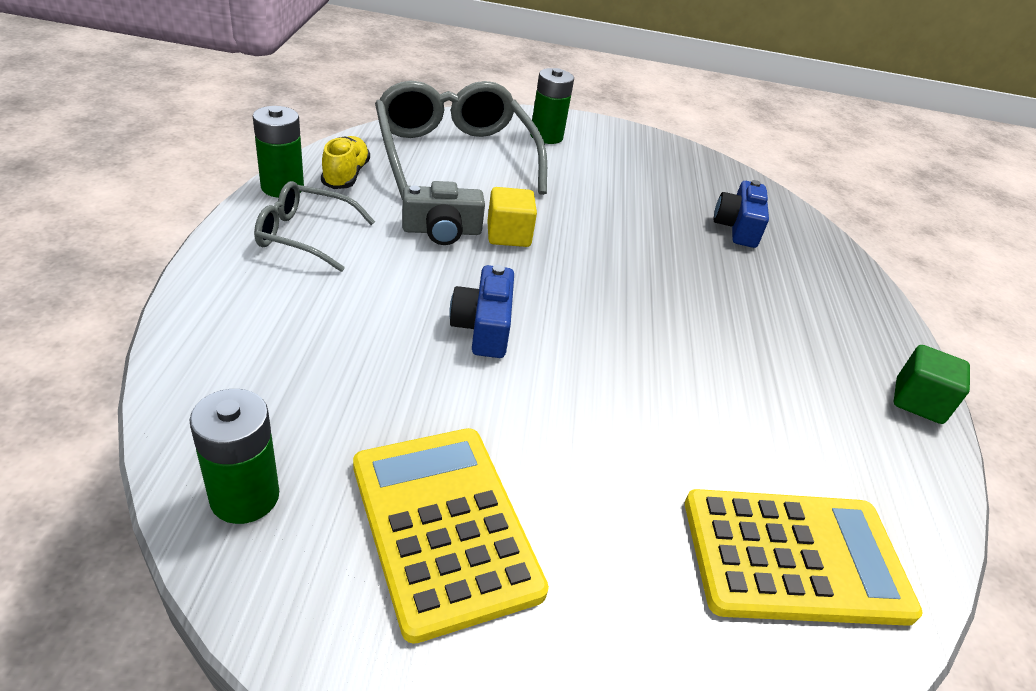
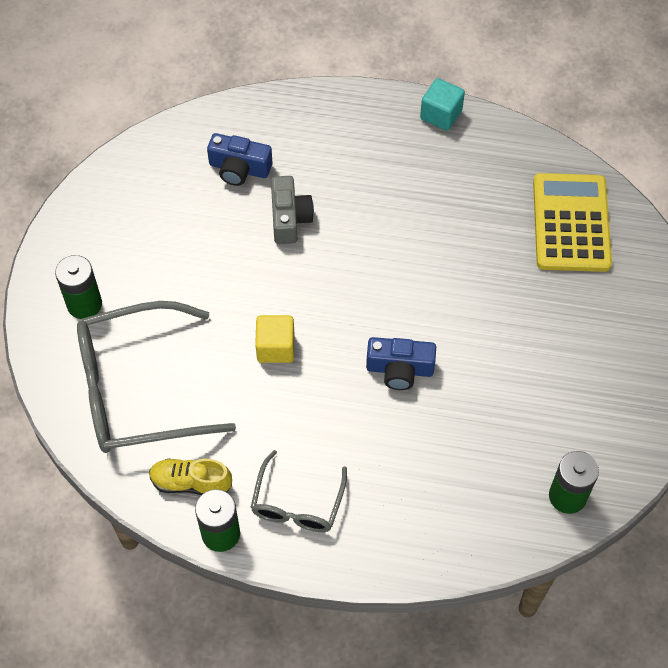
camera: 80 degrees left, 20 degrees up
yellow calculator [353,428,549,644] -> none
grey camera [402,181,485,245] -> grey camera moved to [271,176,314,244]
green cube [894,345,970,424] -> turquoise cube [420,78,465,131]

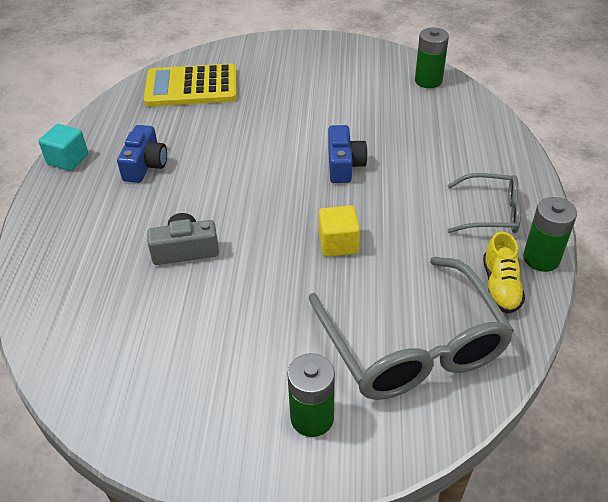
camera: 95 degrees left, 15 degrees down
blue camera [207,133,272,186] -> blue camera moved to [117,125,167,183]

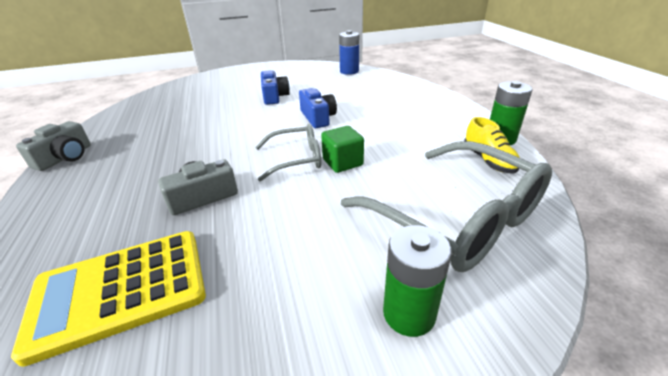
camera: 20 degrees left, 10 degrees down
turquoise cube [39,124,88,171] -> grey camera [16,121,91,171]
blue camera [117,125,167,183] -> blue camera moved to [261,70,290,105]
yellow calculator [144,64,237,107] -> yellow calculator moved to [11,231,206,367]
yellow cube [319,205,360,257] -> green cube [321,126,364,173]
green battery [415,27,449,88] -> blue battery [339,30,359,75]
grey glasses [447,173,521,233] -> grey glasses moved to [255,124,321,182]

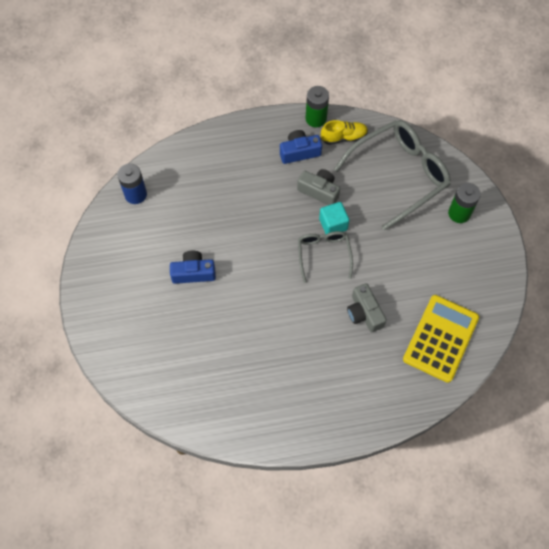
camera: 85 degrees left, 30 degrees up
yellow calculator [11,231,206,367] -> yellow calculator turned 135 degrees counterclockwise [403,295,479,383]
grey camera [16,121,91,171] -> grey camera moved to [297,169,340,205]
blue camera [299,88,337,128] -> blue camera moved to [280,130,322,164]
green cube [321,126,364,173] -> turquoise cube [319,202,349,234]

